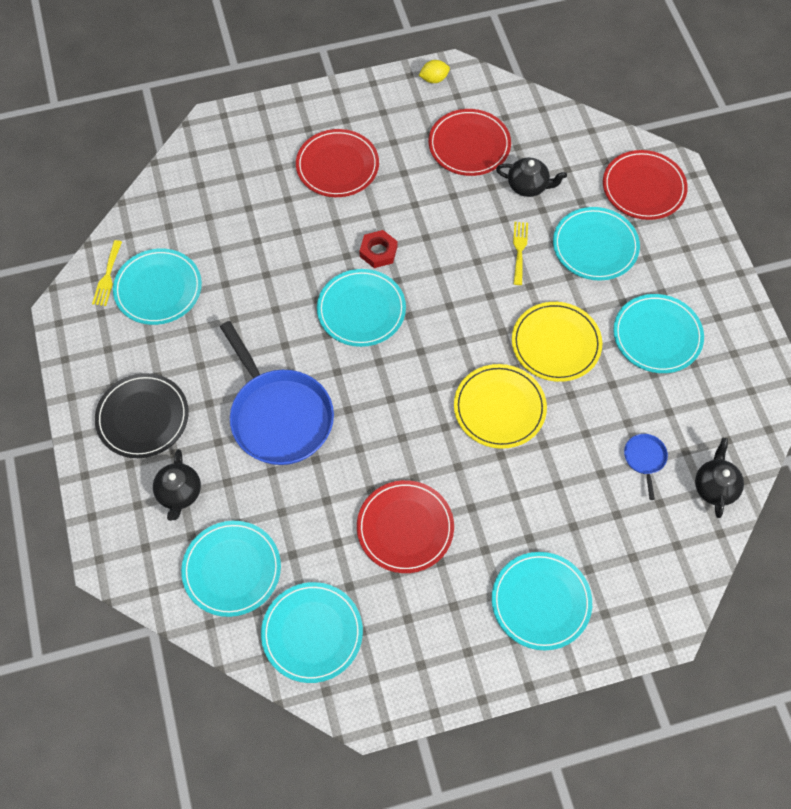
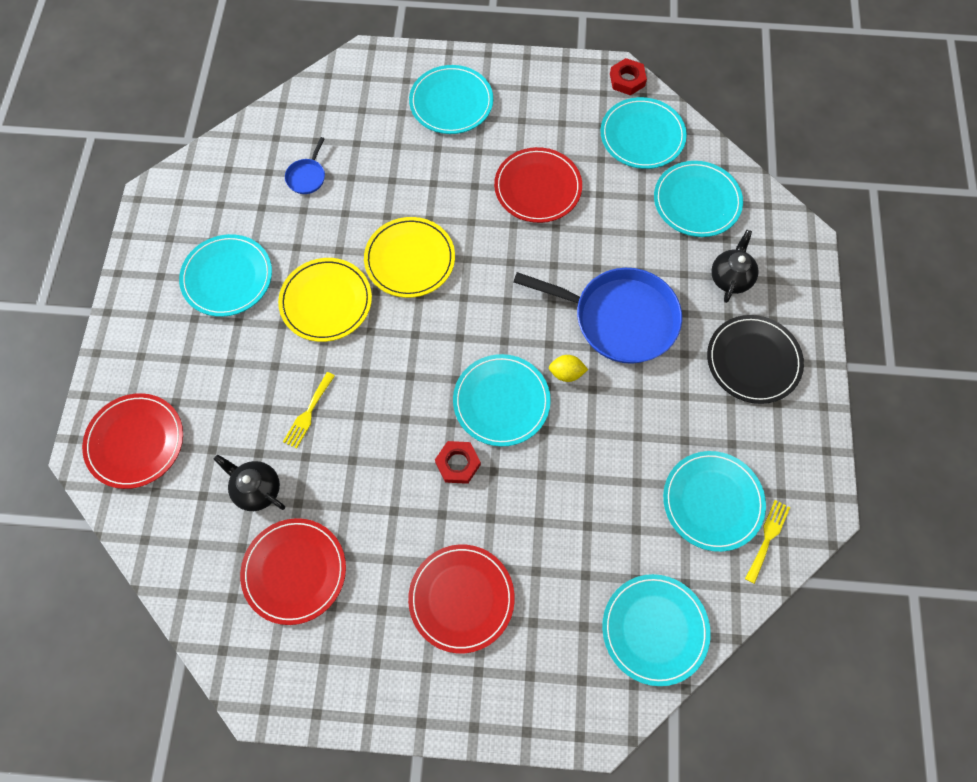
camera: 160 degrees left, 5 degrees up
blue pan [220,321,334,465] -> blue pan turned 120 degrees clockwise [513,268,682,364]
yellow lemon [419,60,450,83] -> yellow lemon moved to [549,355,588,382]
turquoise plate [553,207,640,281] -> turquoise plate moved to [602,574,710,686]
black teapot [695,438,744,518] -> none
none -> red nut [610,58,647,96]

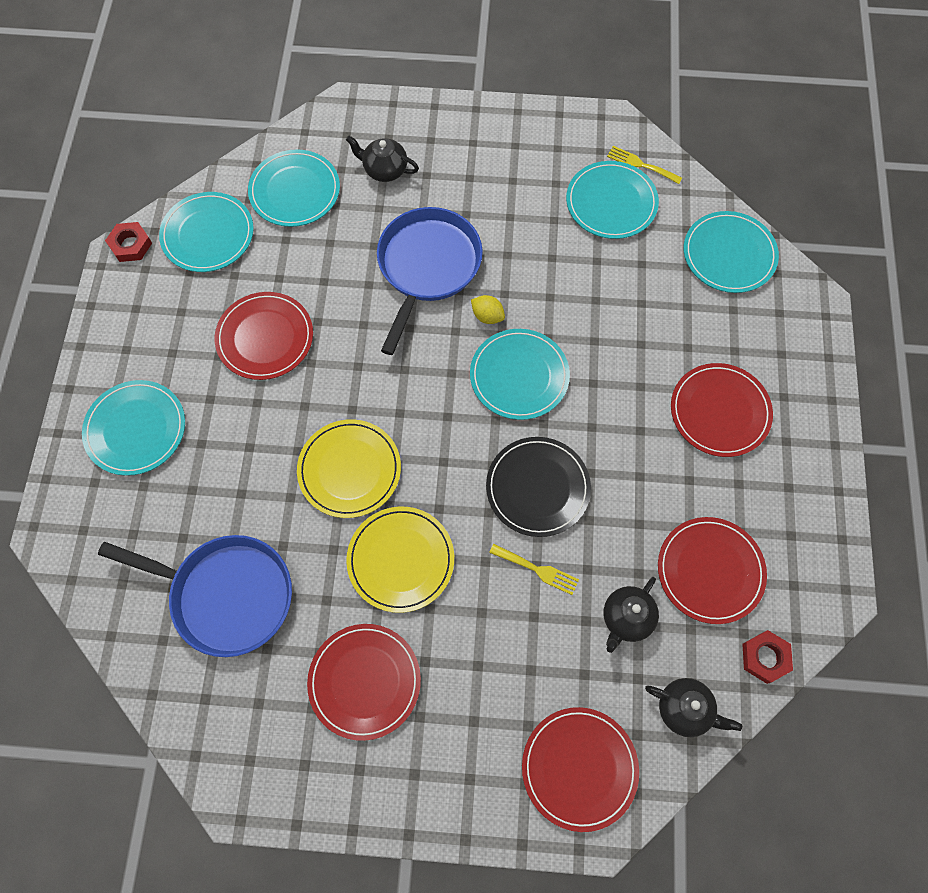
camera: 90 degrees left, 0 degrees up
turquoise plate [179,234,272,317] -> red plate [307,624,421,741]
blue pan [285,137,325,194] -> blue pan [98,535,292,657], size x2.41
red nut [435,441,481,484] -> red nut moved to [742,630,793,684]
yellow lemon [549,355,588,382] -> yellow lemon turned 60 degrees counterclockwise [471,295,505,324]
black plate [707,315,804,404] -> black plate moved to [486,437,591,537]
none -> black teapot [645,678,742,737]

